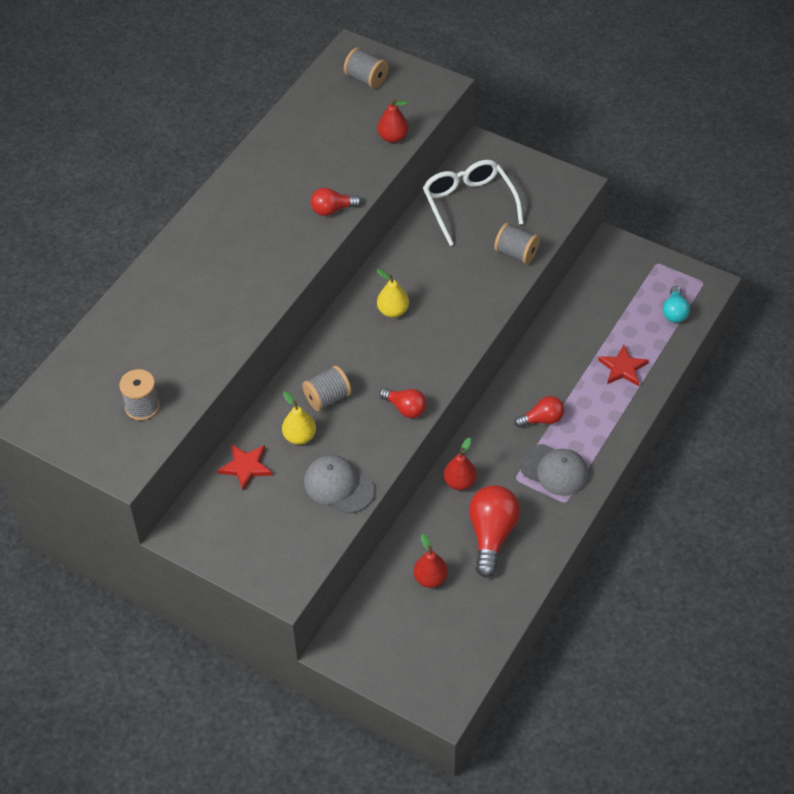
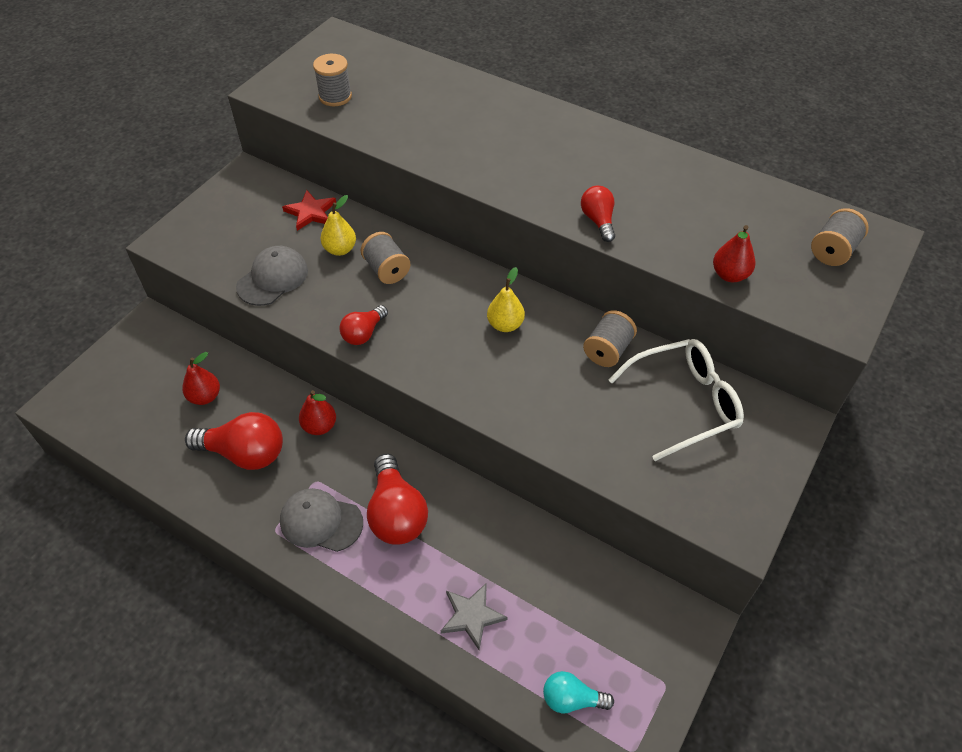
camera: 90 degrees right, 0 degrees up
grey spool [494,223,540,264] -> grey spool moved to [583,310,637,367]
red light bulb [514,396,564,428] -> red light bulb [367,454,428,545], size x1.73
grey cap [520,444,589,496] -> grey cap turned 75 degrees clockwise [280,488,363,552]
red star [598,345,649,386] -> grey star [441,583,507,650]

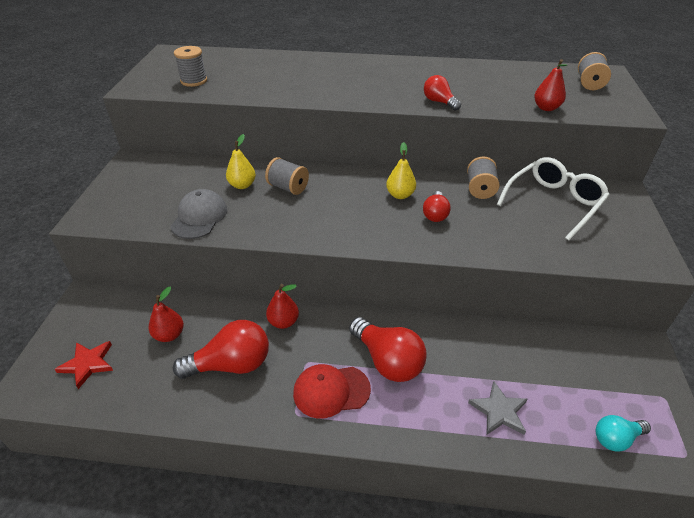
camera: 25 degrees left, 10 degrees down
grey cap [280,488,363,552] -> red cap [293,364,371,418]
red star [282,190,336,231] -> red star moved to [55,341,113,389]
red light bulb [339,305,388,345] -> red light bulb moved to [423,191,451,222]

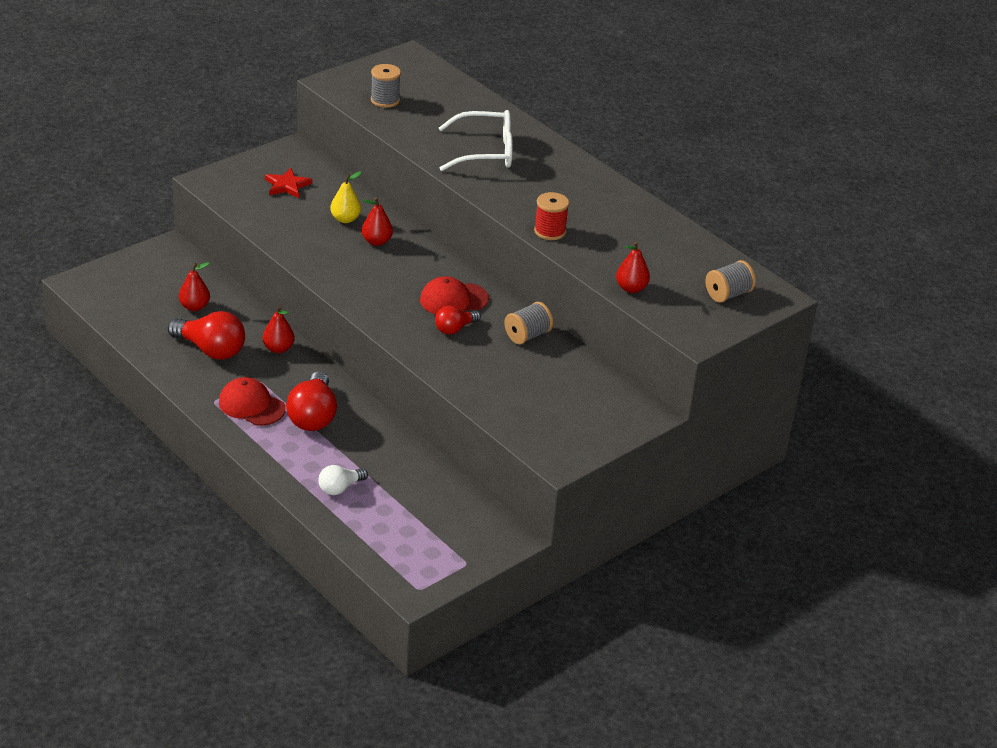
camera: 40 degrees right, 5 degrees down
red star [55,341,113,389] -> red star moved to [265,168,312,198]
grey cap [170,189,227,239] -> none
grey spool [265,157,309,195] -> red pear [362,197,393,246]
yellow pear [386,142,416,199] -> red cap [420,276,489,314]
red light bulb [424,75,461,111] -> red spool [534,192,569,240]
grey star [468,381,528,435] -> white light bulb [318,465,368,495]
white glasses [497,157,609,241] -> white glasses moved to [439,110,513,171]
turquoise light bulb [595,415,651,452] -> none

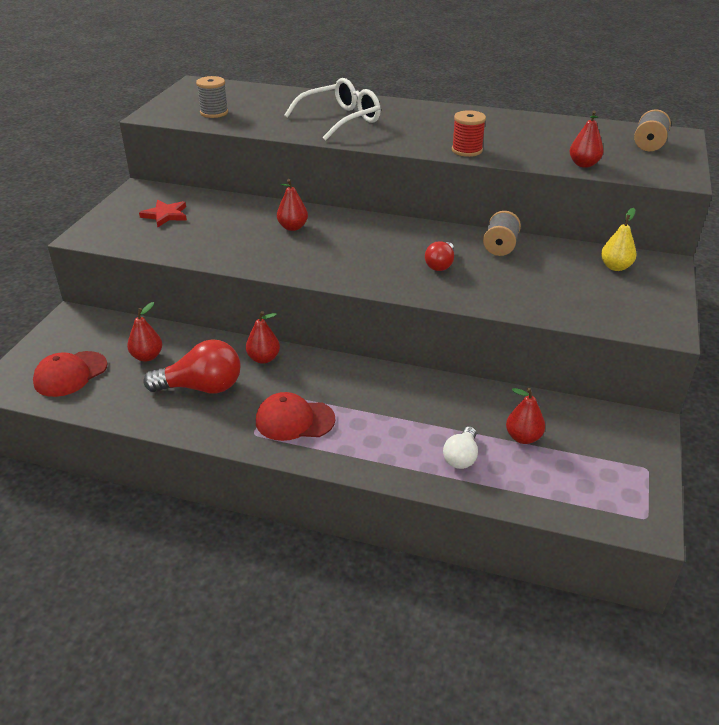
camera: 30 degrees left, 0 degrees up
red light bulb [286,371,337,431] -> none
yellow pear [330,171,362,223] -> yellow pear moved to [601,208,637,271]
red cap [420,276,489,314] -> red cap moved to [33,351,108,397]
none -> red pear [506,387,545,444]

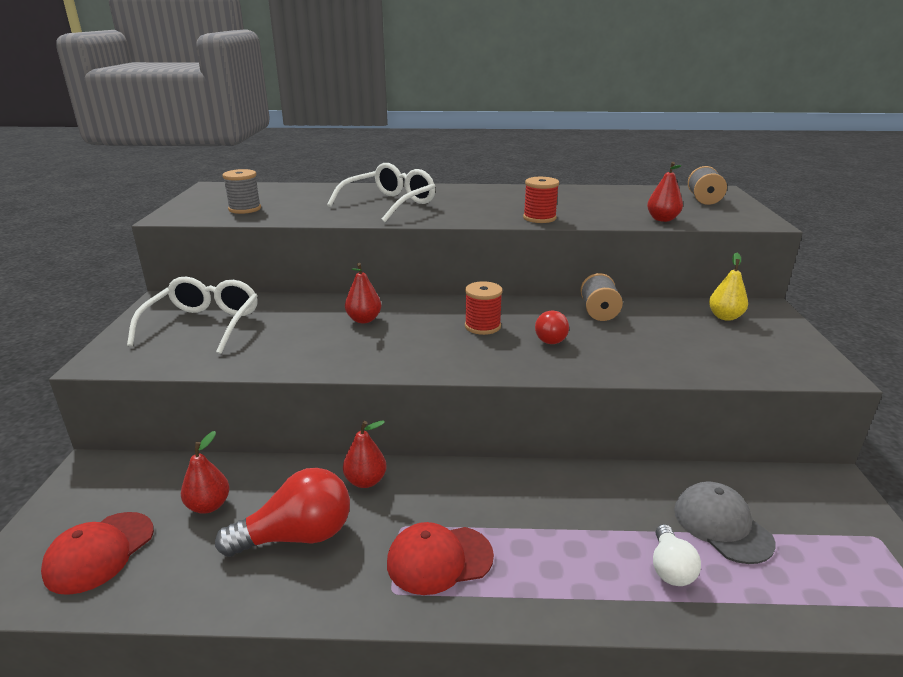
camera: 15 degrees left, 10 degrees down
red star [139,200,187,227] -> white glasses [127,277,258,354]
red pear [506,387,545,444] -> grey cap [674,481,775,564]
none -> red spool [465,281,503,335]

